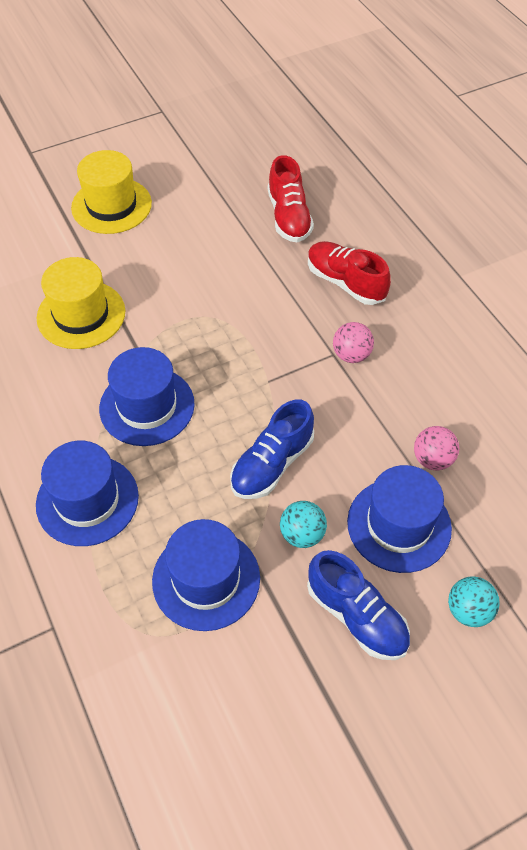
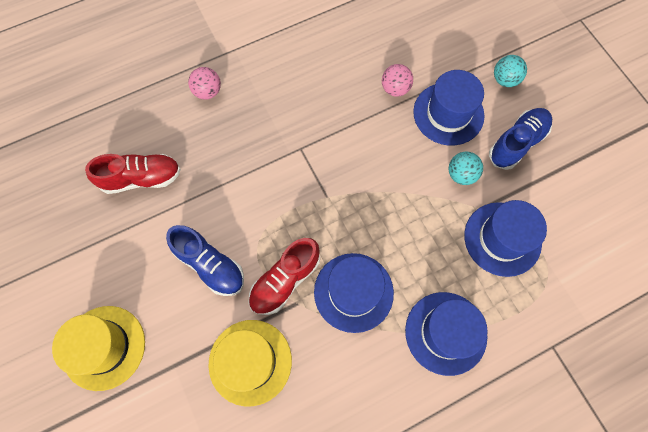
camera: 90 degrees left, 15 degrees up
blue shoe [230,400,314,499] -> blue shoe moved to [166,225,244,296]
red shoe [308,241,391,305] -> red shoe moved to [248,238,320,315]
pink ball [333,322,374,363] -> pink ball moved to [188,67,221,100]

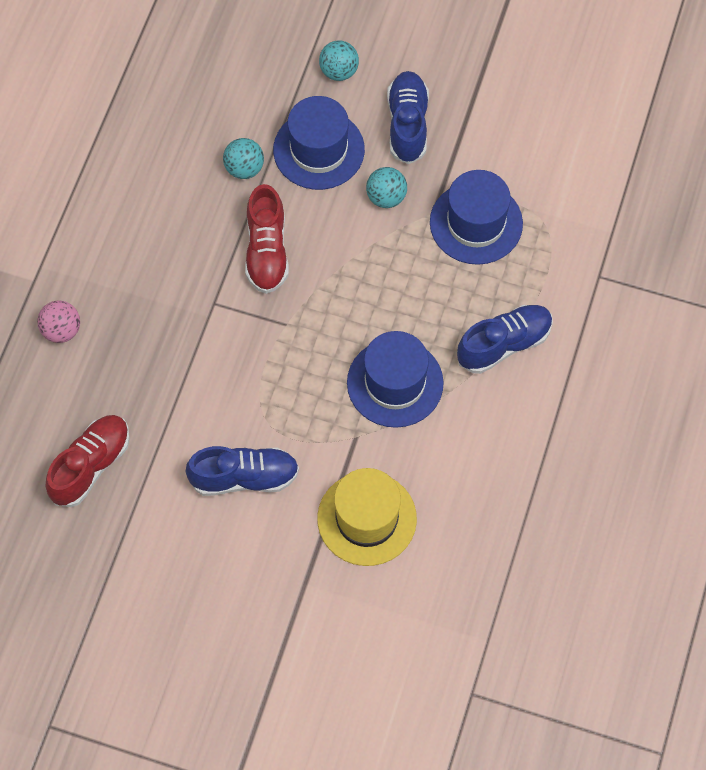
camera: 45 degrees left, 5 degrees down
yellow hat [52,306,145,391] -> none
red shoe [248,238,320,315] -> red shoe moved to [245,184,289,294]
pink ball [382,64,413,97] -> turquoise ball [223,138,264,179]
blue hat [405,292,488,376] -> blue shoe [457,305,553,374]

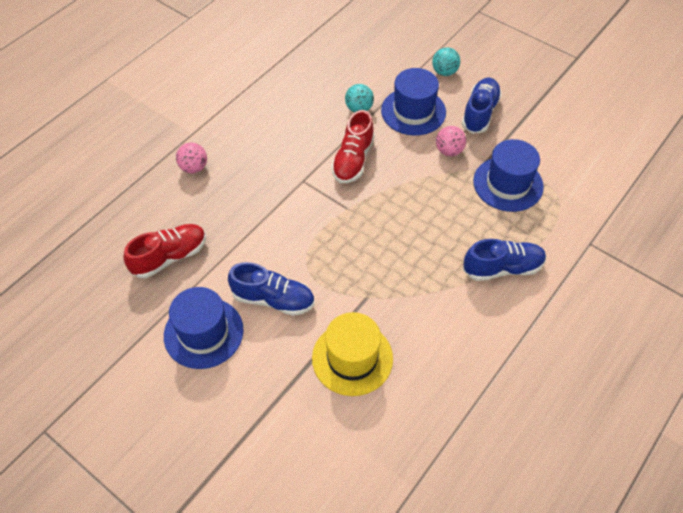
camera: 20 degrees right, 10 degrees down
blue hat [347,331,444,428] -> blue hat moved to [164,287,244,369]
turquoise ball [366,167,407,208] -> pink ball [436,126,466,156]

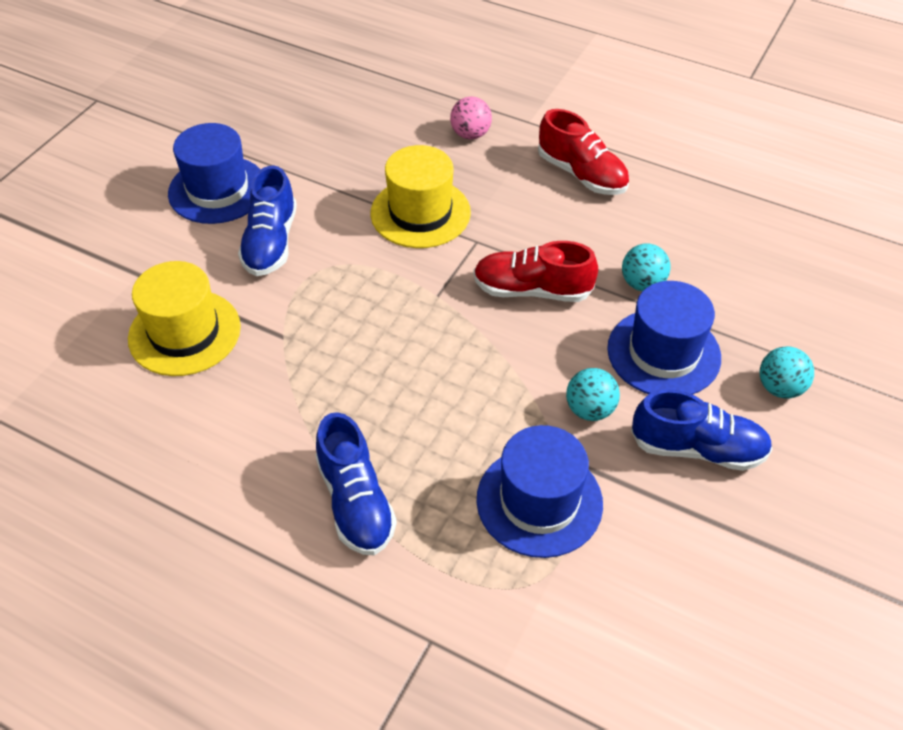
camera: 80 degrees right, 5 degrees down
red shoe [123,224,206,278] -> red shoe moved to [538,109,629,195]
pink ball [436,126,466,156] -> turquoise ball [566,368,620,421]
none -> yellow hat [371,145,471,248]

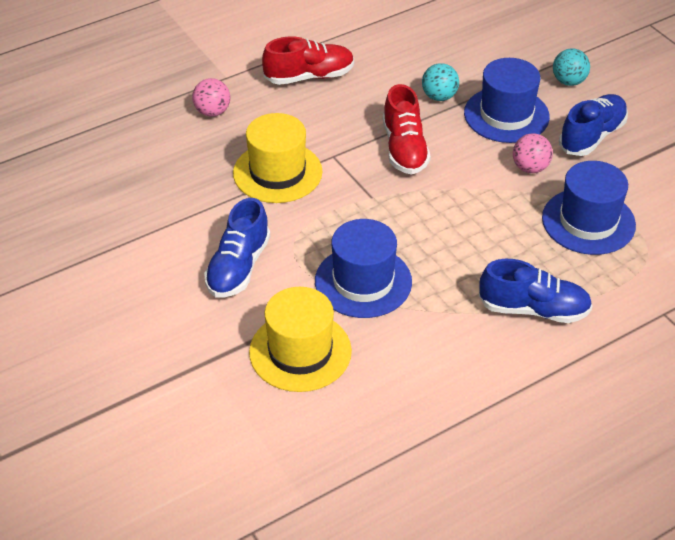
camera: 60 degrees left, 5 degrees down
blue hat [168,123,261,224] -> blue hat moved to [315,219,412,318]
blue shoe [238,165,297,276] -> blue shoe turned 75 degrees clockwise [204,198,270,298]
red shoe [473,241,598,302] -> red shoe turned 45 degrees counterclockwise [383,84,430,175]
turquoise ball [566,368,620,421] -> pink ball [513,133,553,173]

